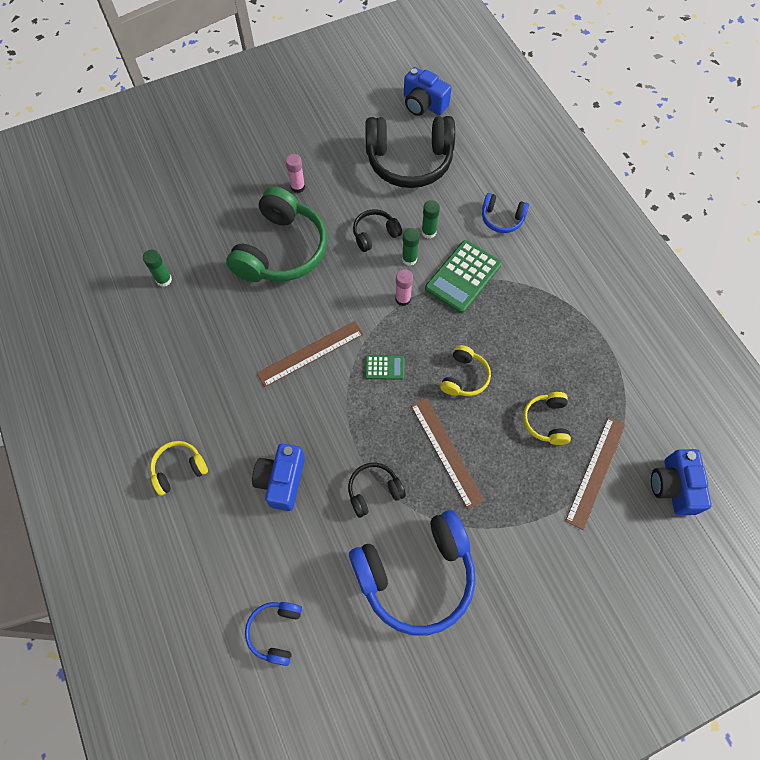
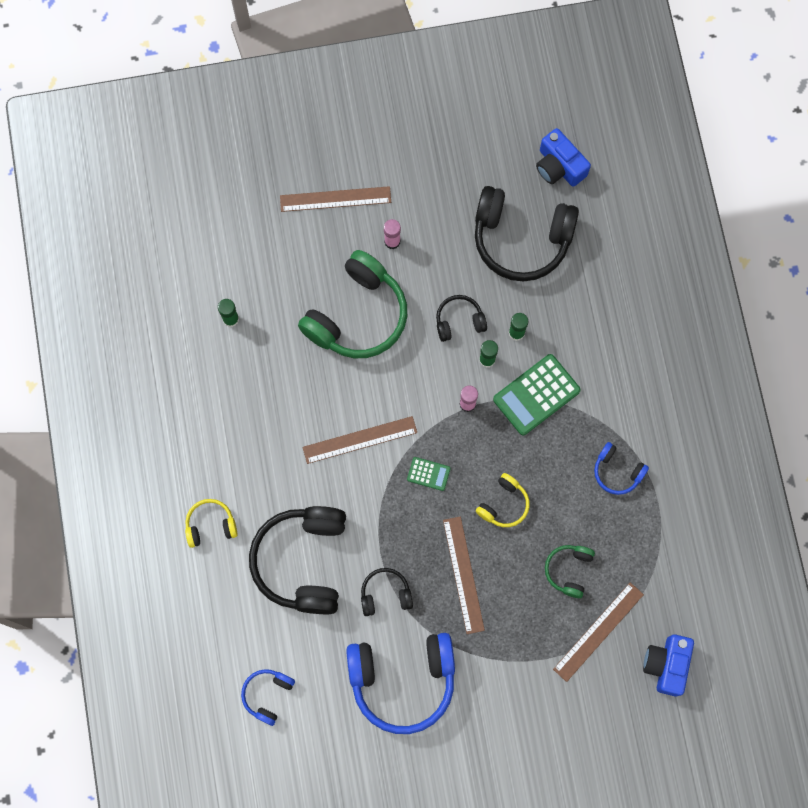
camera: 15 degrees right, 10 degrees up
blue camera [252,444,305,511] -> black headphones [249,506,346,614]
blue headphones [482,193,529,233] -> blue headphones moved to [594,442,649,495]
yellow headphones [523,392,571,445] -> green headphones [545,545,595,598]
none -> brown ruler [280,186,391,212]

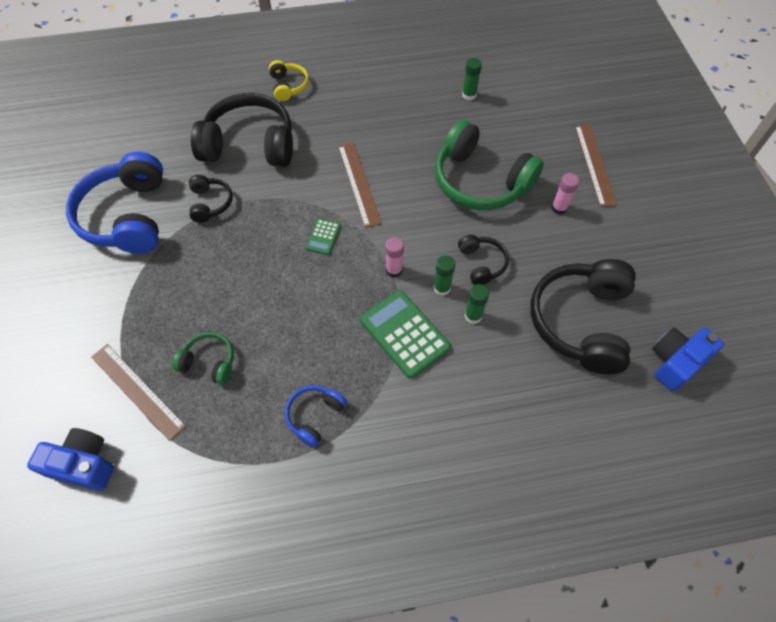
camera: 90 degrees right, 15 degrees down
blue headphones [241,669,295,726] -> none
brown ruler [443,516,485,634] -> none
yellow headphones [476,473,530,527] -> none

